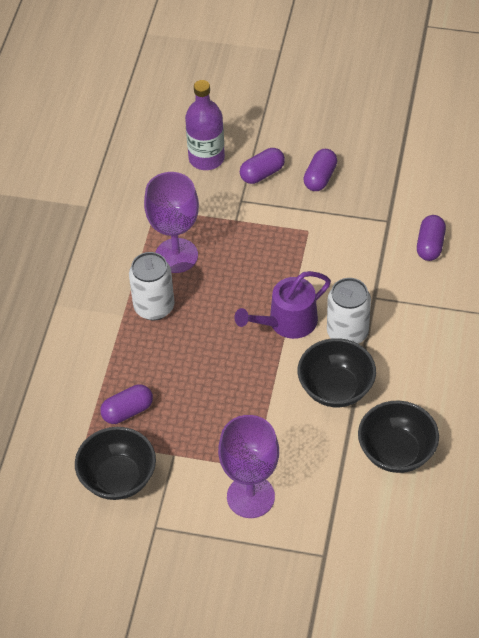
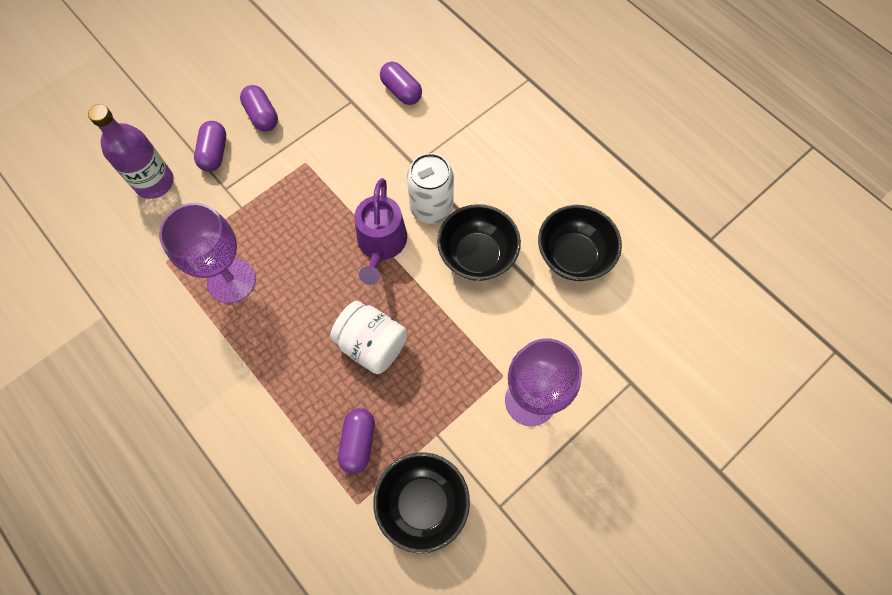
camera: 55 degrees left, 15 degrees up
white can [129,252,175,321] -> none
none -> white jar [330,301,408,374]

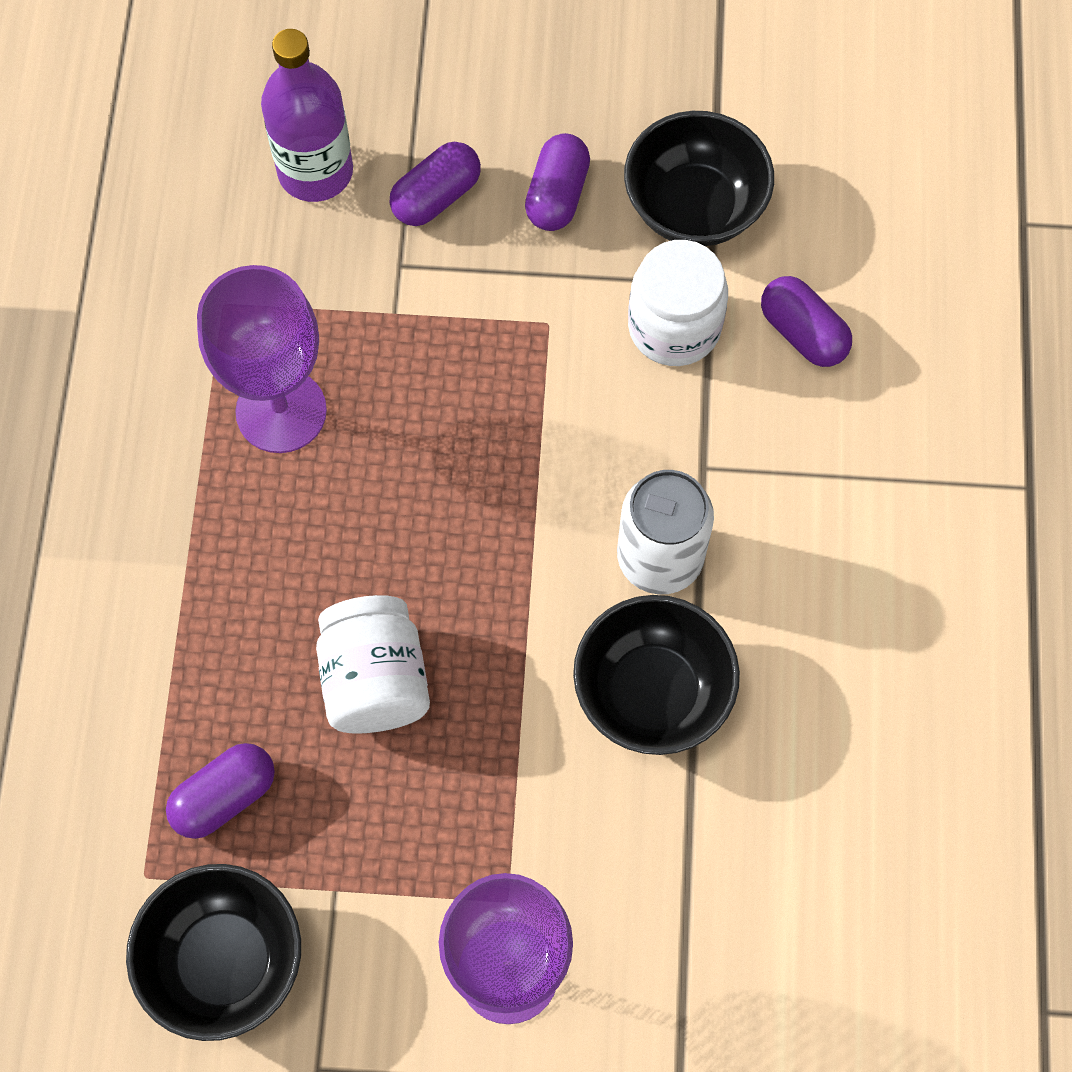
camera: 45 degrees right, 0 degrees up
purple watering can [354,178,407,285] -> none
purple capsule [380,62,422,105] -> purple capsule turned 45 degrees counterclockwise [761,276,852,367]
black bowl [538,205,622,281] -> black bowl moved to [624,111,774,246]
none -> white jar [628,240,728,366]

